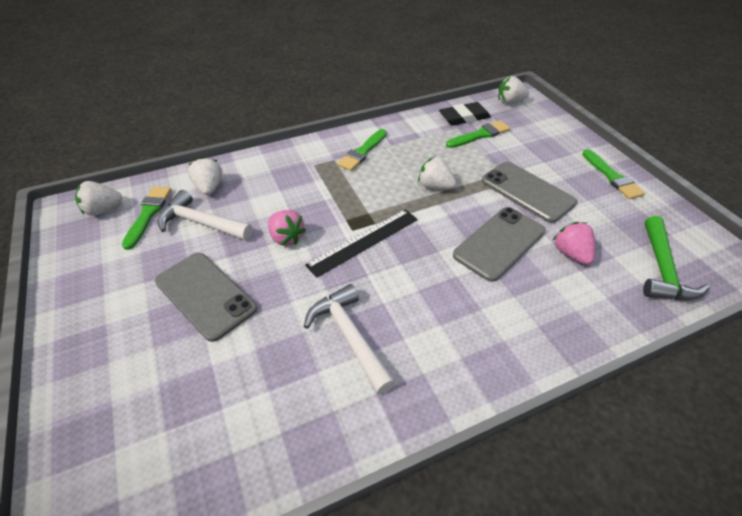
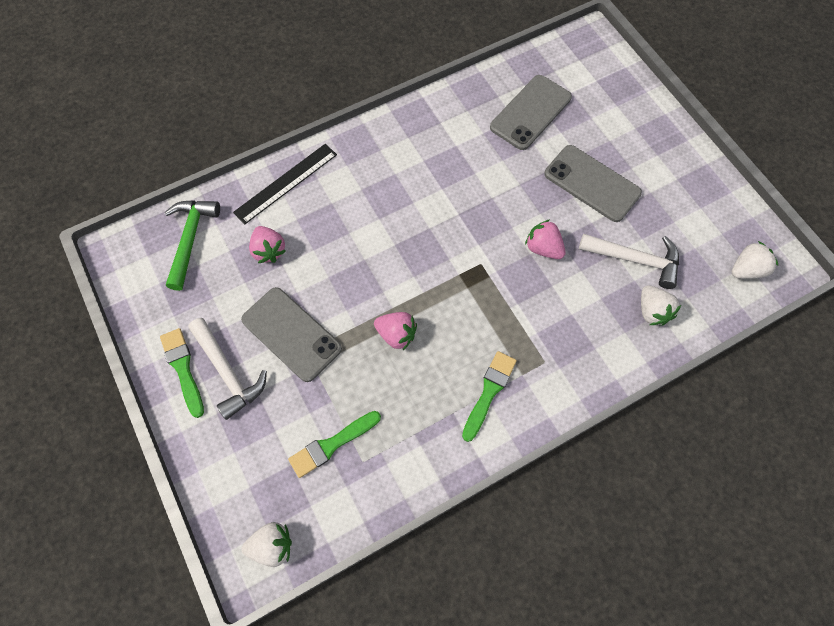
camera: 175 degrees right, 20 degrees up
green brush [122,187,171,250] -> none
white hammer [304,284,396,394] -> white hammer moved to [188,318,267,420]
black ruler [305,209,418,278] -> black ruler moved to [233,144,337,225]
white strawberry [418,157,456,189] -> pink strawberry [374,312,417,350]
black eraser [439,102,491,126] -> none
grey phone [453,207,545,282] -> grey phone moved to [490,75,572,150]

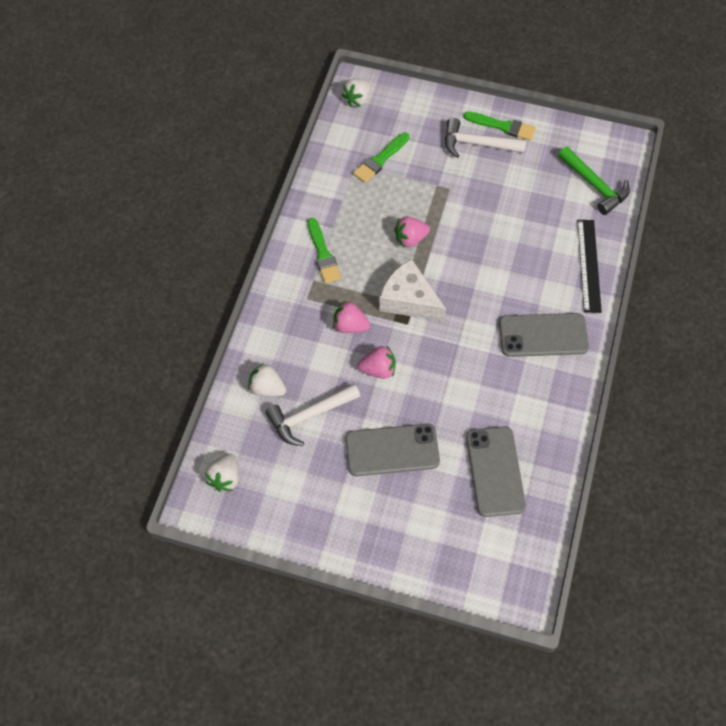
camera: 135 degrees right, 5 degrees down
grey phone [241,287,342,382] -> grey phone moved to [499,313,589,357]
pink strawberry [249,226,286,263] -> pink strawberry moved to [333,301,370,333]
green brush [288,411,381,478] -> green brush turned 150 degrees counterclockwise [353,133,409,183]
none -> white cheese [379,259,446,321]

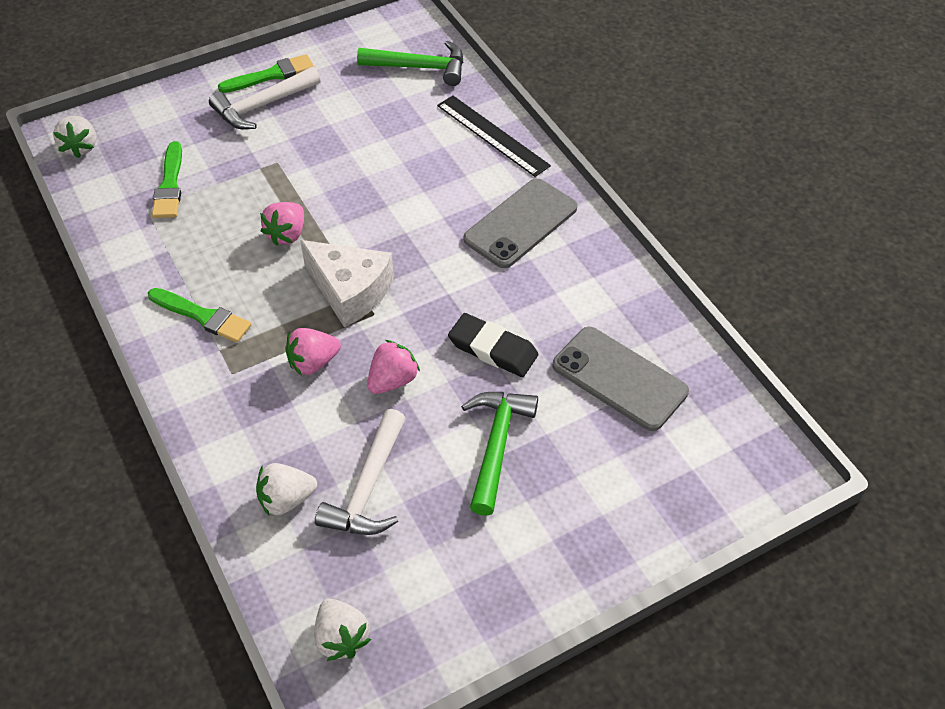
camera: 45 degrees left, 10 degrees down
grey phone [345,424,440,476] -> green hammer [461,392,538,516]
white cheese [379,259,446,321] -> white cheese turned 135 degrees counterclockwise [300,240,394,328]
none -> black eraser [448,313,538,377]

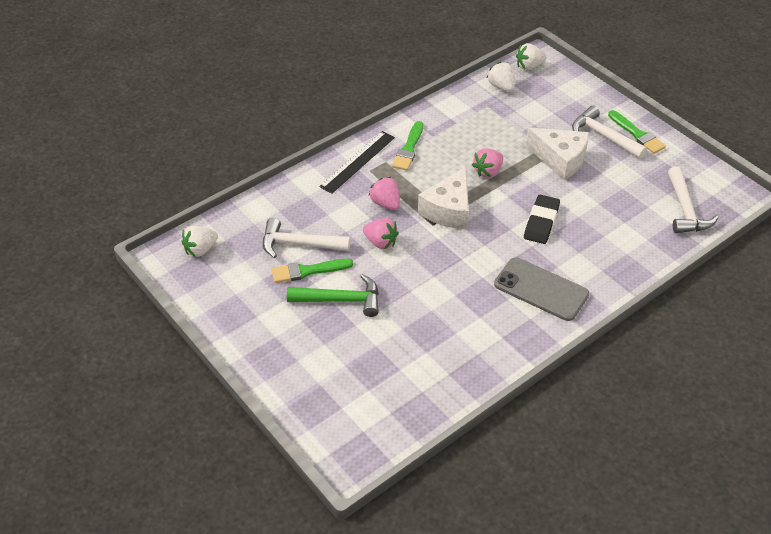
camera: 80 degrees right, 5 degrees down
green brush [152,141,182,218] -> green brush moved to [272,259,353,283]
white strawberry [256,463,317,516] -> white strawberry moved to [487,62,515,92]
pink strawberry [260,202,304,246] -> pink strawberry turned 60 degrees counterclockwise [472,148,503,178]
green hammer [357,41,463,86] -> white hammer [668,166,718,233]
black ruler [437,95,551,177] -> black ruler moved to [319,131,395,194]
black eraser [448,313,538,377] -> black eraser moved to [524,195,560,244]
grey phone [552,327,689,431] -> none
none -> white cheese [526,128,589,180]

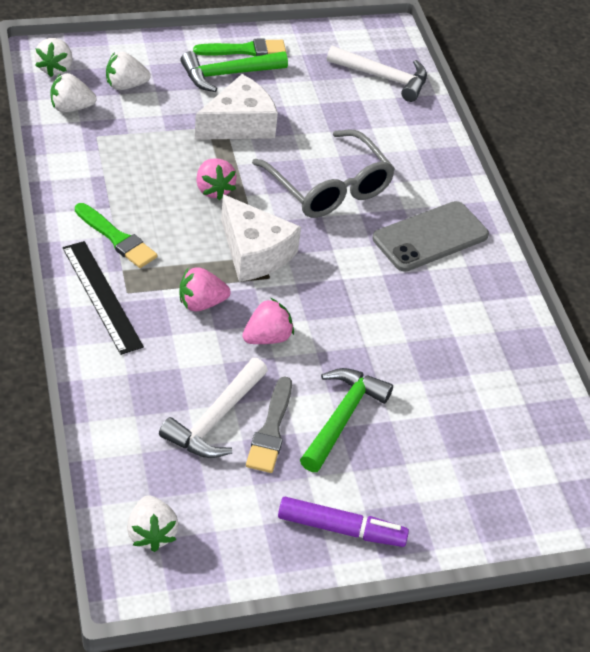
camera: 70 degrees left, 0 degrees up
green brush [272,259,353,283] -> grey brush [246,376,292,473]
black eraser [524,195,560,244] -> grey glasses [252,130,395,218]
white hammer [572,106,647,159] -> green hammer [181,51,288,92]
none -> white strawberry [106,52,151,90]
none -> purple marker [278,497,409,547]

